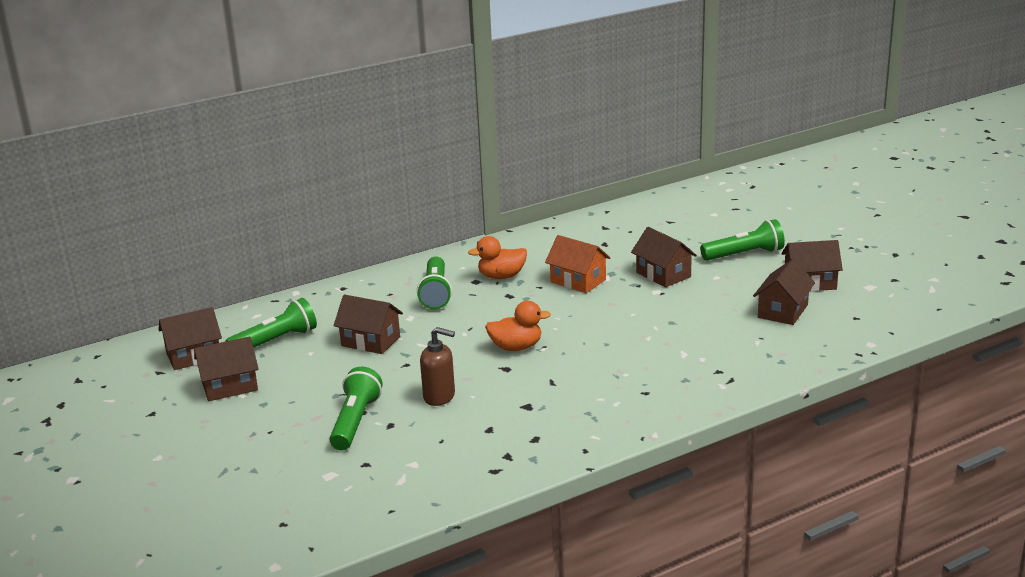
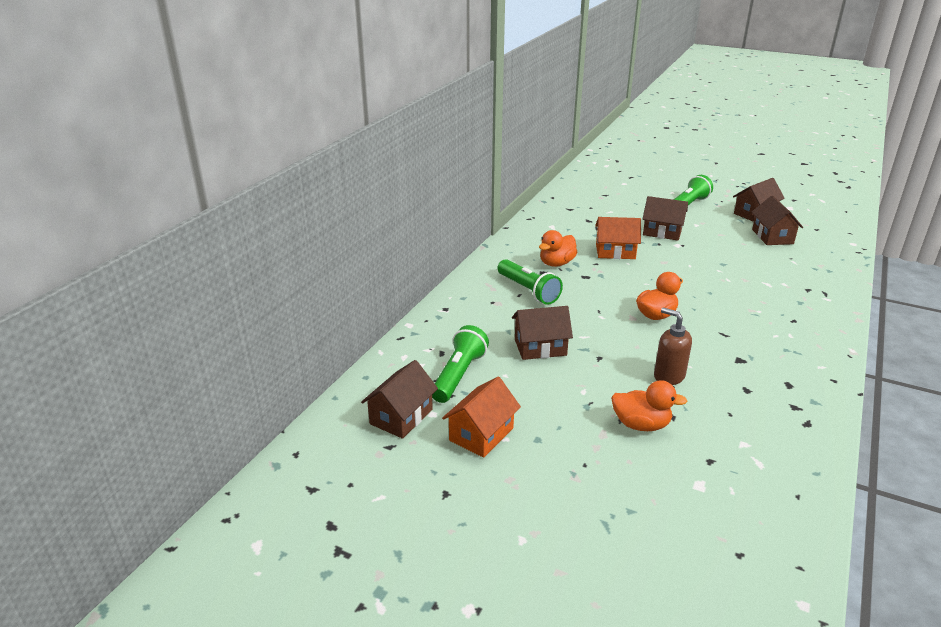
camera: 35 degrees left, 5 degrees up
brown house [194,336,259,401] -> orange house [442,377,521,458]
green flashlight [330,367,383,450] -> orange duck [611,380,687,431]
brown soap dispenser [420,327,455,406] -> brown soap dispenser turned 120 degrees counterclockwise [654,307,692,385]

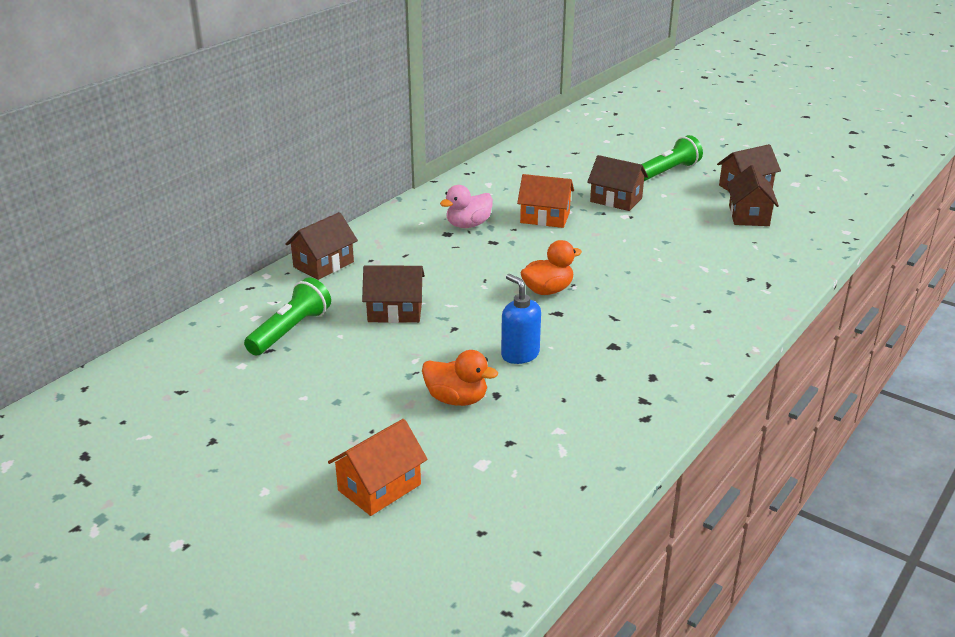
camera: 10 degrees right, 0 degrees up
brown house [361,360,438,439] -> brown house moved to [285,212,358,280]
orange house [442,377,521,458] -> orange house moved to [328,419,428,516]
green flashlight [498,259,563,305] -> none
orange duck [539,230,577,267] -> pink duck [440,185,493,228]
brown soap dispenser [654,307,692,385] -> blue soap dispenser [501,274,541,364]

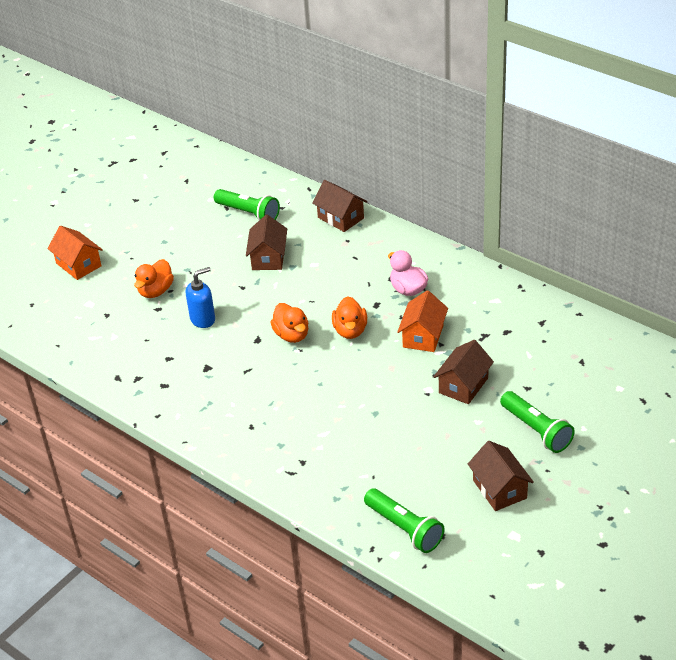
camera: 95 degrees right, 10 degrees up
brown house [727,165,779,226] -> none
none -> orange duck [332,296,367,339]
none -> green flashlight [364,488,444,553]

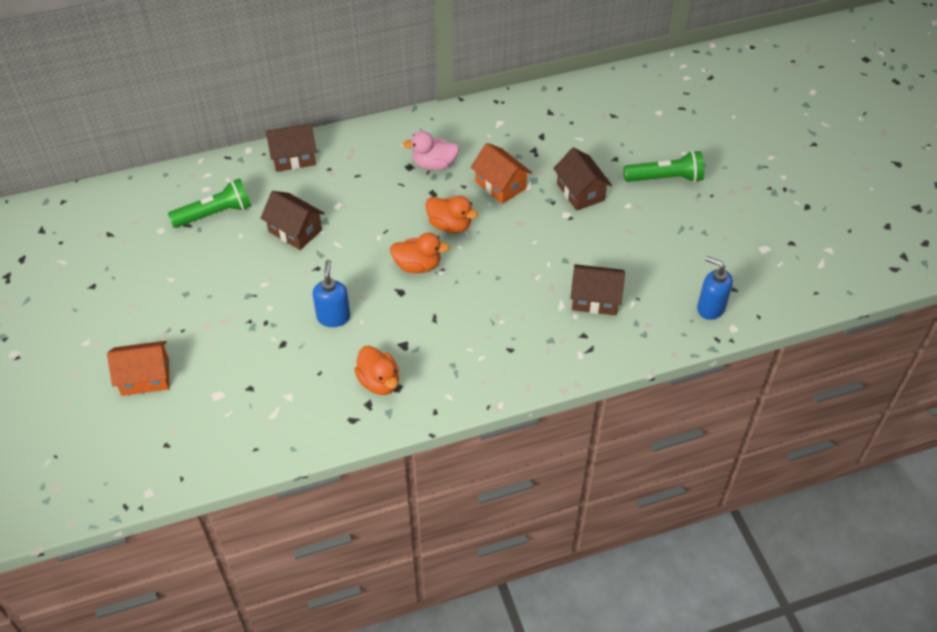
camera: 60 degrees left, 10 degrees up
orange duck [134,259,174,298] -> orange duck moved to [354,346,399,395]
green flashlight [364,488,444,553] -> blue soap dispenser [697,256,733,320]
brown house [468,441,534,511] -> brown house moved to [570,264,625,315]

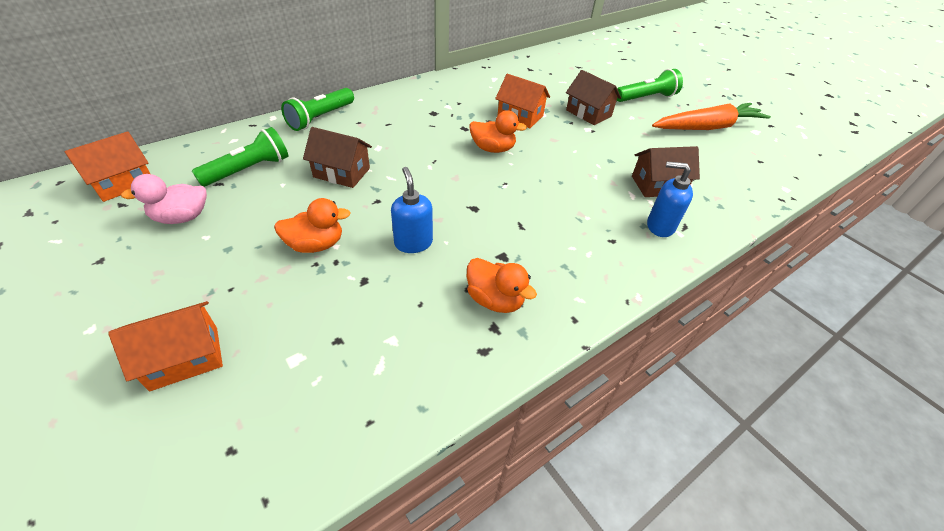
camera: 20 degrees left, 5 degrees down
brown house [266,123,317,172] -> green flashlight [281,88,354,131]
orange duck [390,233,450,273] -> orange duck moved to [274,198,351,253]
pink duck [403,131,459,171] -> pink duck moved to [121,174,207,224]
blue soap dispenser [697,256,733,320] -> blue soap dispenser moved to [647,161,693,237]
none -> orange house [64,131,150,202]
none -> orange carrot [652,103,771,130]

